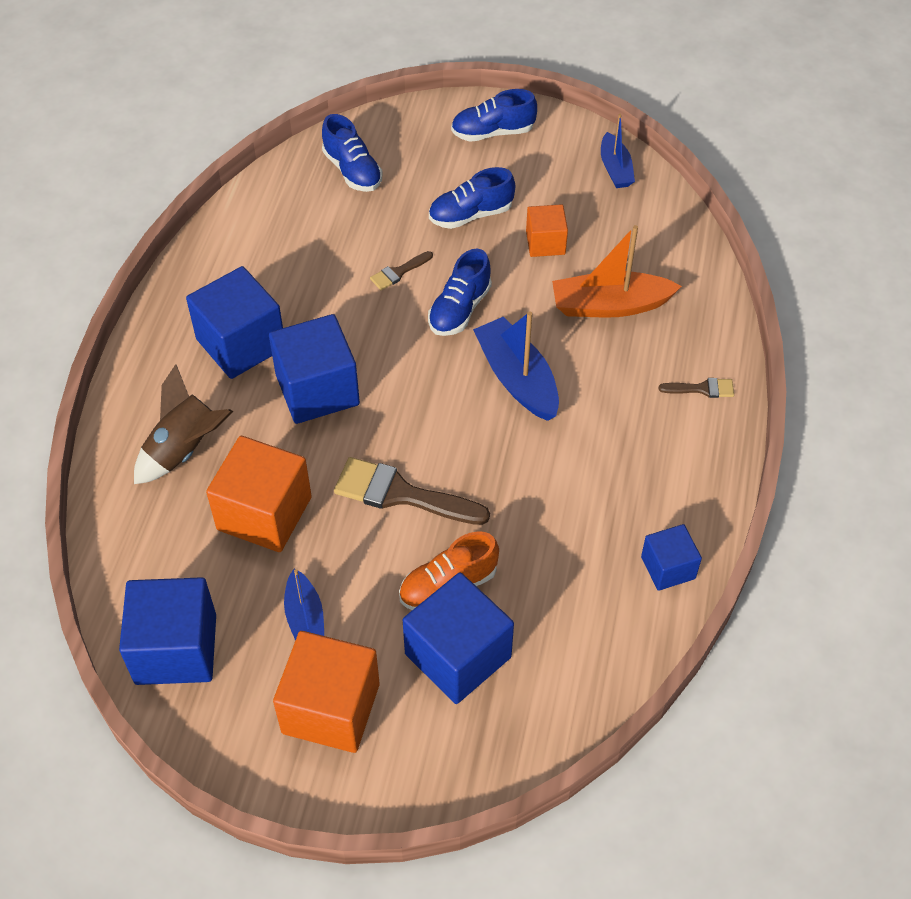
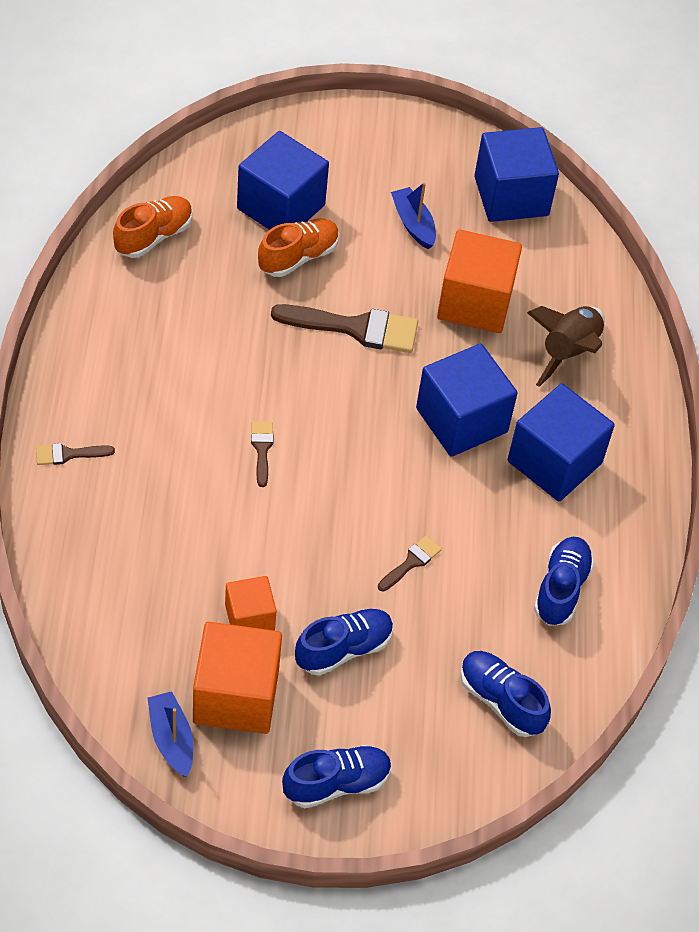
camera: 165 degrees right, 0 degrees up
orange cube [273,631,380,753] -> orange cube moved to [193,622,282,734]
blue shoe [428,249,492,336] -> blue shoe moved to [534,537,594,626]
blue boat [473,311,559,421] -> brown brush [251,421,274,487]
orange boat [552,225,682,318] -> none
blue cube [641,524,702,591] -> none
none -> orange shoe [113,196,193,258]

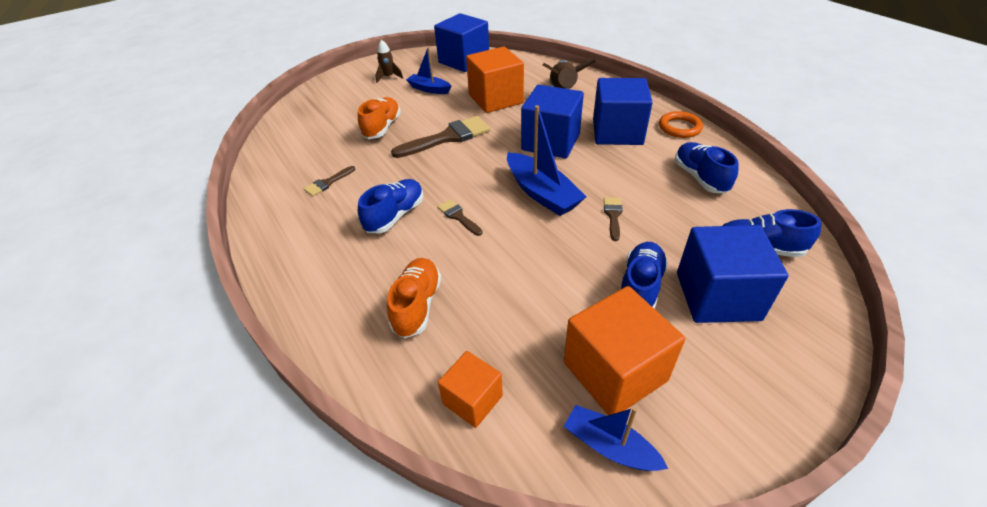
camera: 30 degrees left, 10 degrees down
brown brush [36,443,115,465] -> brown brush moved to [304,166,355,196]
orange shoe [113,196,193,258] -> orange shoe moved to [387,258,441,338]
orange cube [225,576,277,631] -> orange cube moved to [438,351,503,428]
blue cube [237,131,329,230] -> blue cube moved to [677,225,788,323]
blue shoe [282,745,392,808] -> blue shoe moved to [358,179,424,234]
none -> brown rocket [376,39,403,83]
none -> blue boat [507,105,586,216]
none -> orange ring [659,111,703,138]

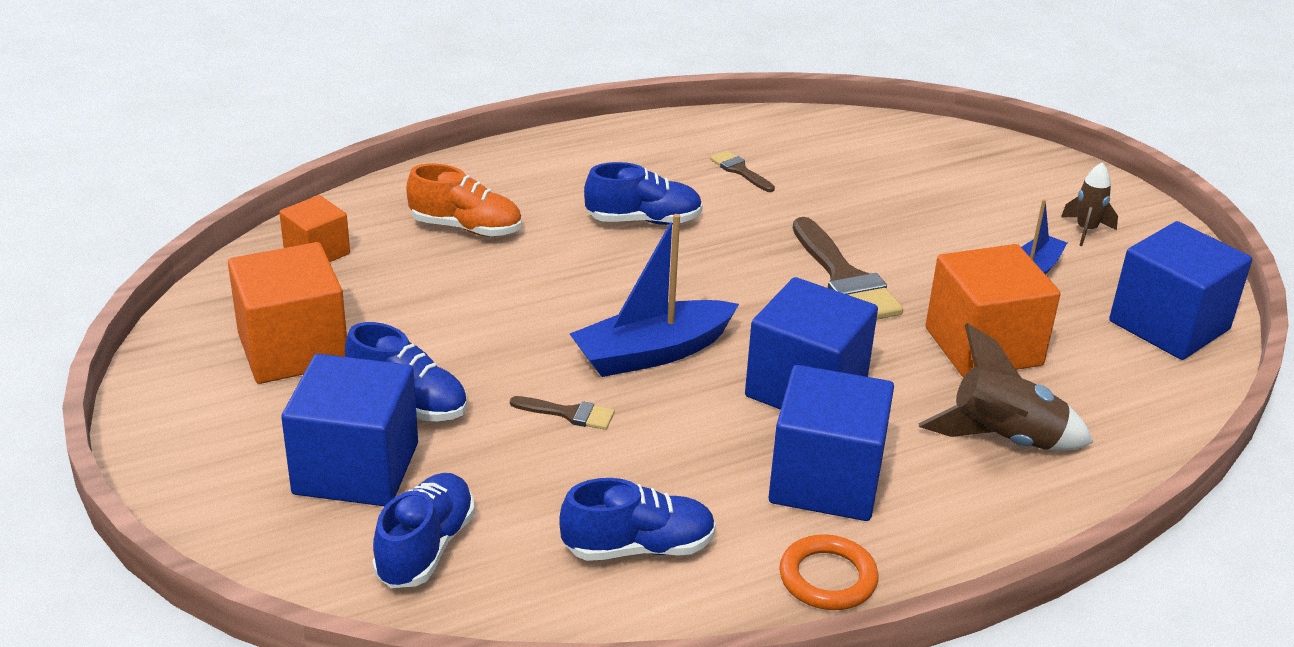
camera: 95 degrees right, 10 degrees down
orange shoe [358,97,401,139] -> none
blue shoe [358,179,424,234] -> blue shoe turned 45 degrees counterclockwise [584,162,703,225]
brown brush [438,200,483,236] -> none
blue boat [564,405,668,471] -> none

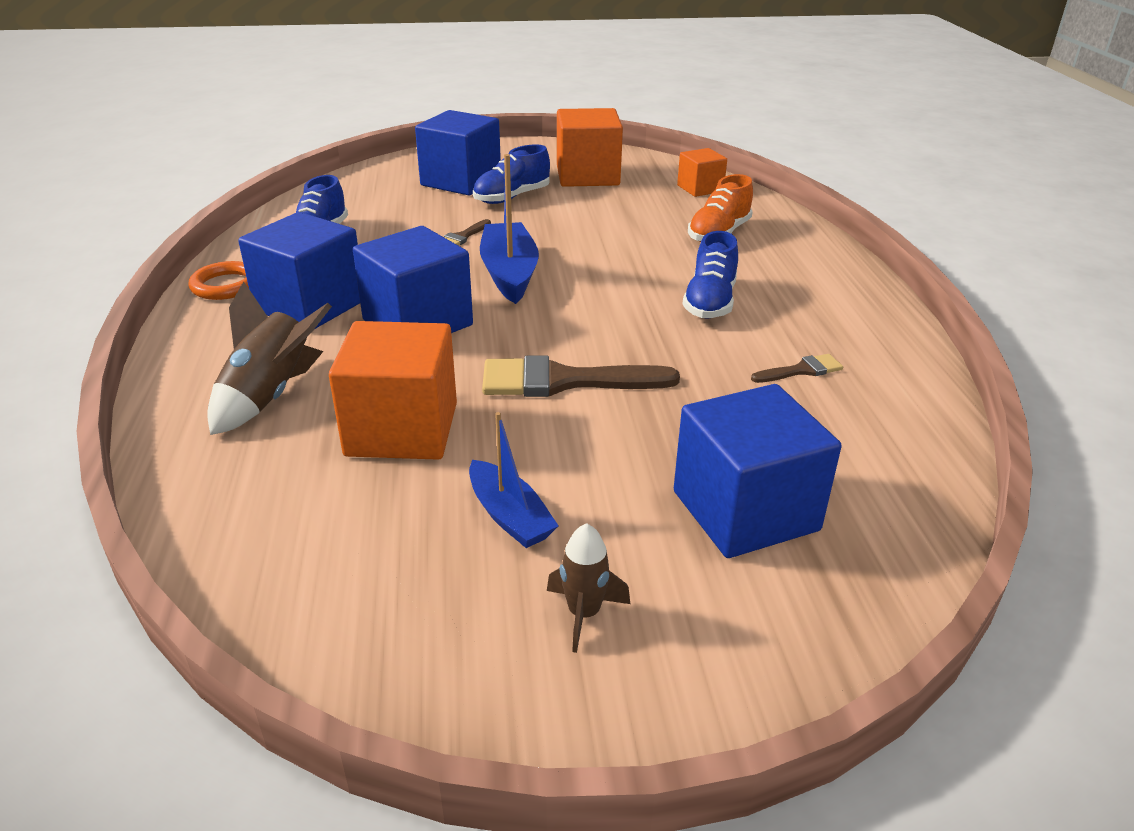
camera: 110 degrees right, 0 degrees up
blue shoe [372,473,475,588] -> none
blue cube [1109,221,1252,360] -> blue cube moved to [674,384,842,558]

